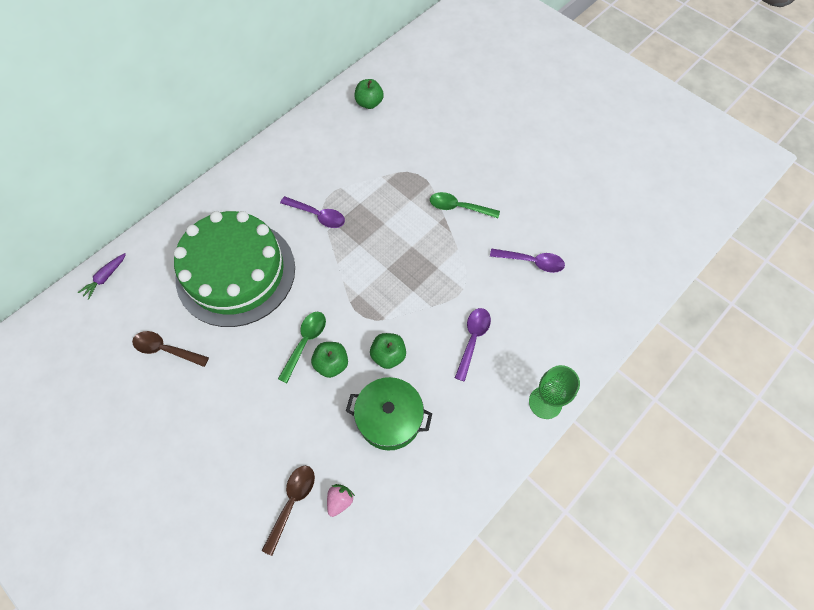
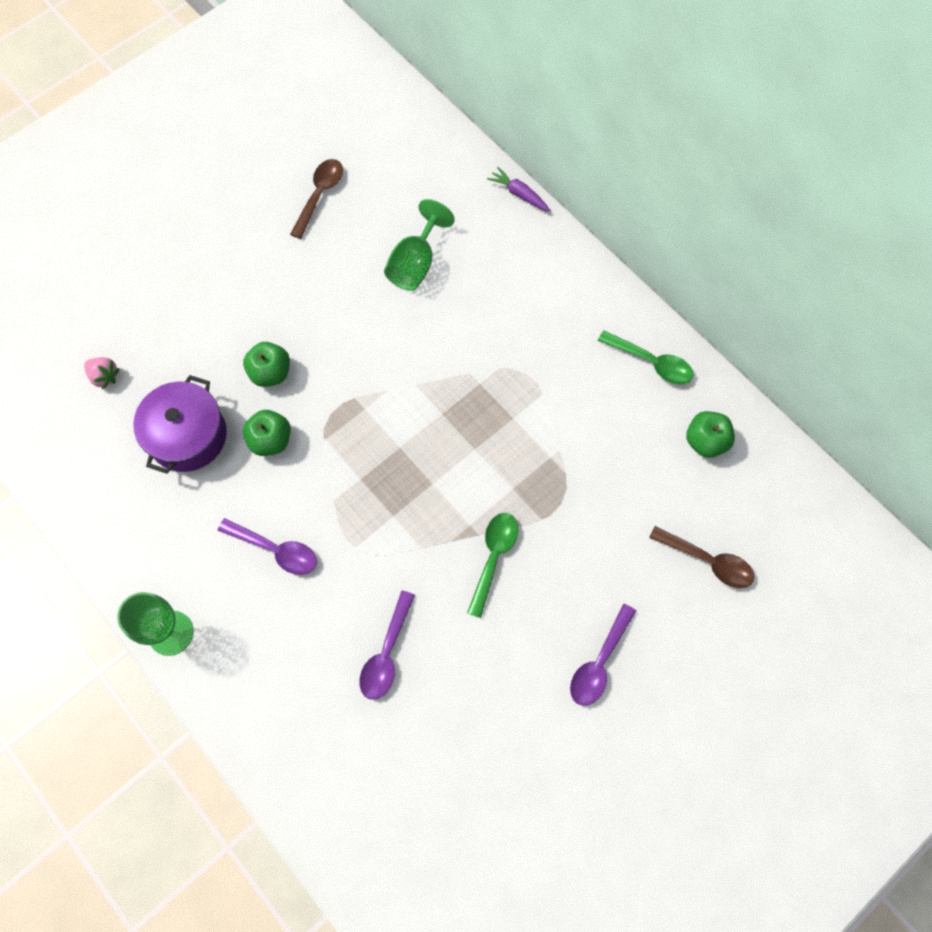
camera: 95 degrees right, 5 degrees up
purple carrot [78,253,126,300] -> purple carrot moved to [487,167,550,211]
green cake [174,211,295,327] -> green goblet [384,199,455,291]
brown spoon [262,466,315,556] -> brown spoon moved to [649,526,755,588]
green spoon [278,312,326,383] -> green spoon moved to [598,330,693,385]
purple spoon [280,196,345,228] -> purple spoon moved to [570,604,636,706]
green pot [346,377,432,450] -> purple pot [133,375,227,474]

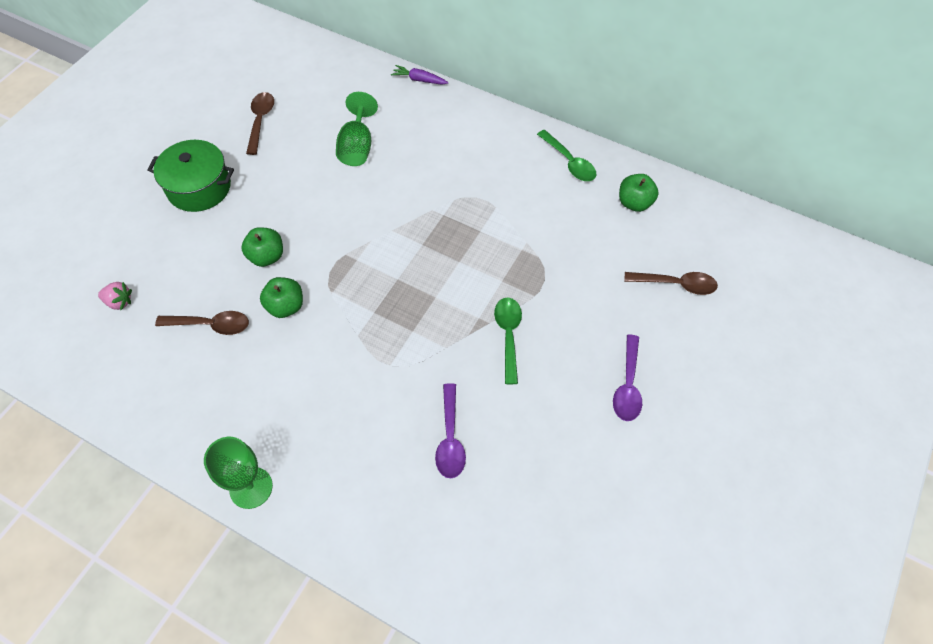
camera: 20 degrees left, 10 degrees down
purple pot [133,375,227,474] -> brown spoon [155,311,249,335]
purple spoon [218,518,317,575] -> none
green spoon [598,330,693,385] -> green spoon turned 45 degrees clockwise [537,130,596,181]
none -> green pot [147,140,234,212]

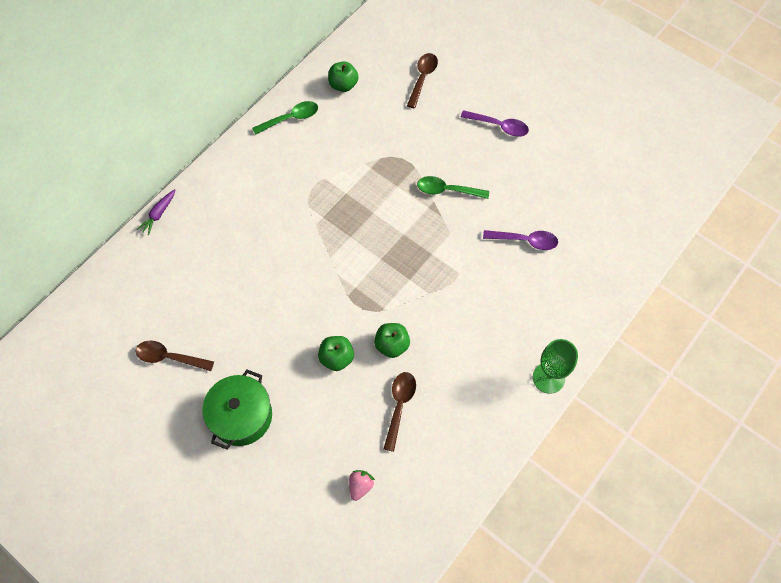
camera: 80 degrees left, 5 degrees up
green goblet [336,92,378,166] -> none

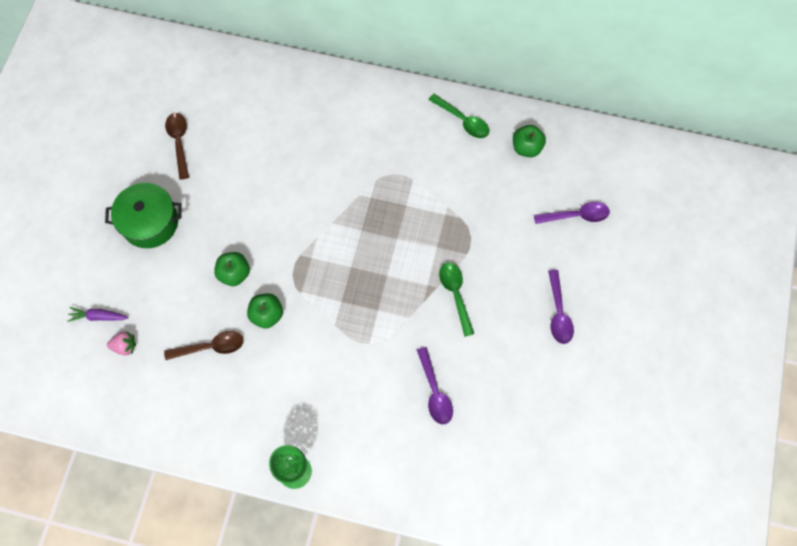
camera: 65 degrees right, 5 degrees up
purple carrot [137,189,175,235] -> purple carrot moved to [67,307,129,322]
brown spoon [407,53,438,108] -> purple spoon [534,202,610,224]

